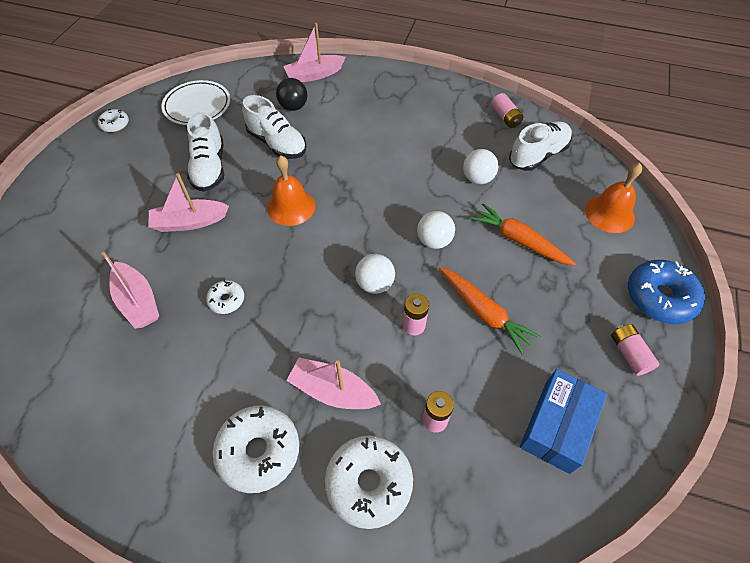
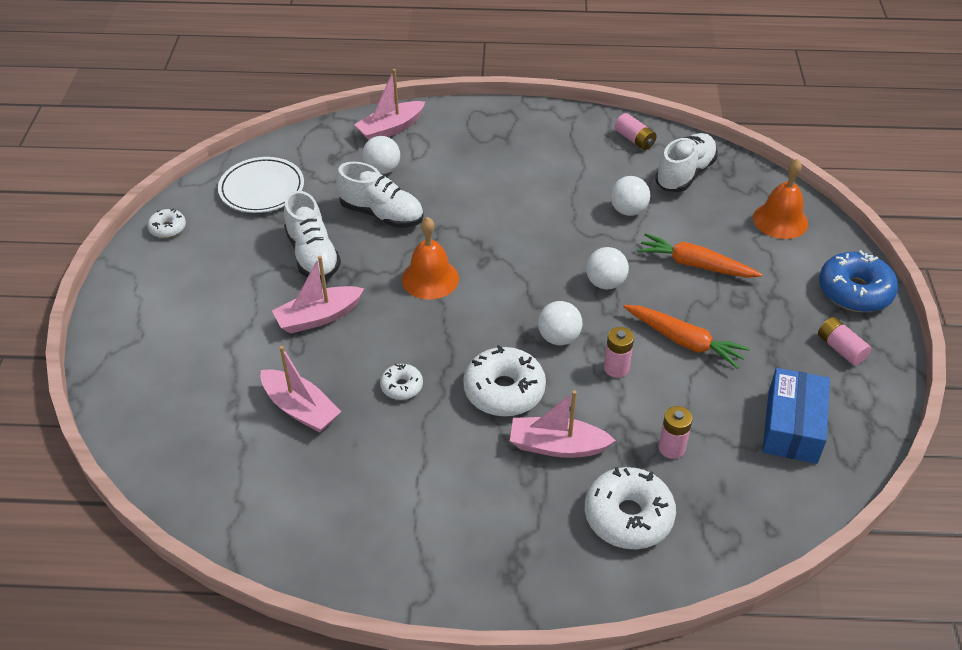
camera: 15 degrees left, 10 degrees down
white donut [212,405,299,493] -> white donut moved to [463,345,546,417]
black ball [276,78,307,111] -> white ball [362,136,400,174]

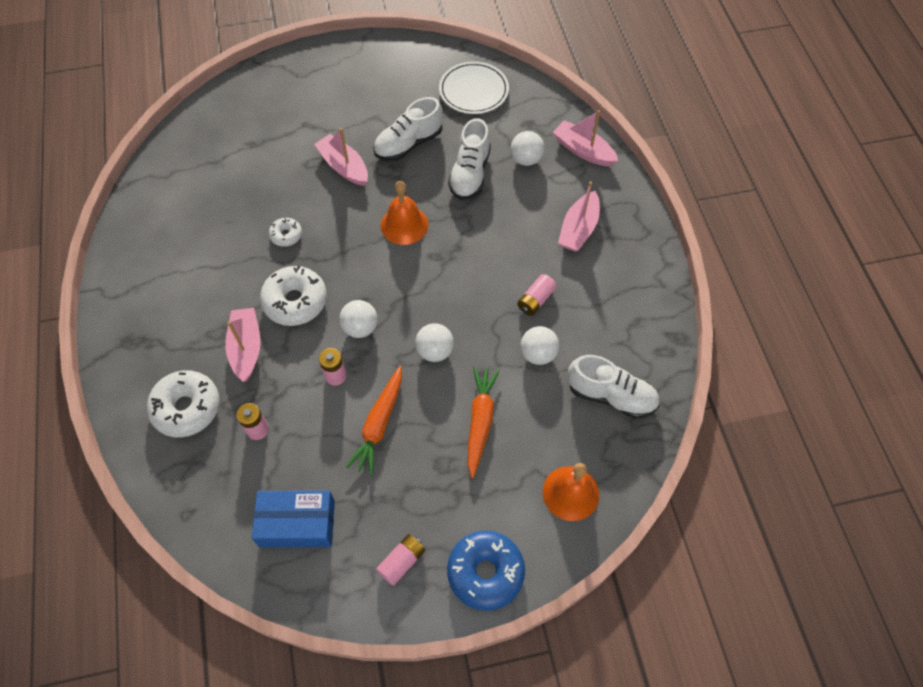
camera: 75 degrees right, 15 degrees up
white donut [147,208,186,238] -> none
pink boat [260,346,341,433] -> pink boat moved to [558,181,600,252]
pink battery [615,113,657,150] -> pink battery moved to [517,274,557,316]

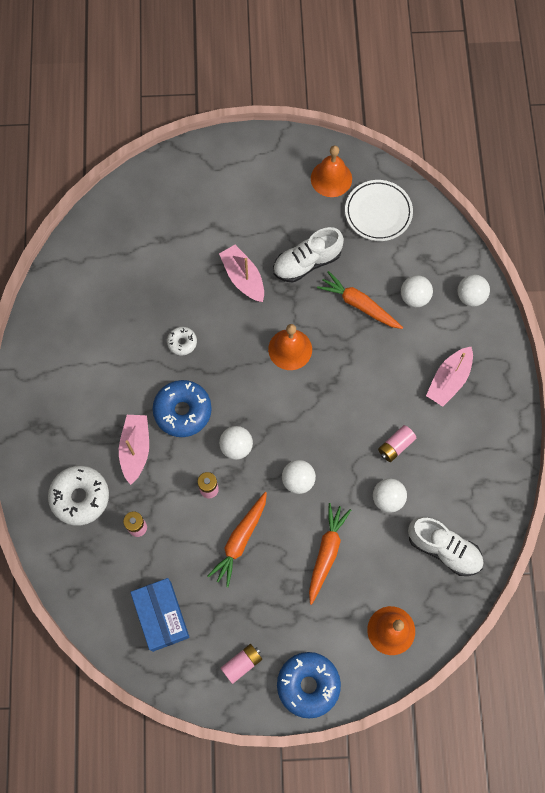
camera: 10 degrees right, 10 degrees up
blue box [252,490,335,547] -> blue box turned 60 degrees clockwise [130,578,190,652]
white donut [260,265,327,326] -> blue donut [153,380,212,437]
white shoe [448,118,491,200] -> orange carrot [317,271,403,329]
pink boat [553,110,618,166] -> white ball [457,274,490,307]
none -> orange bell [311,145,352,197]

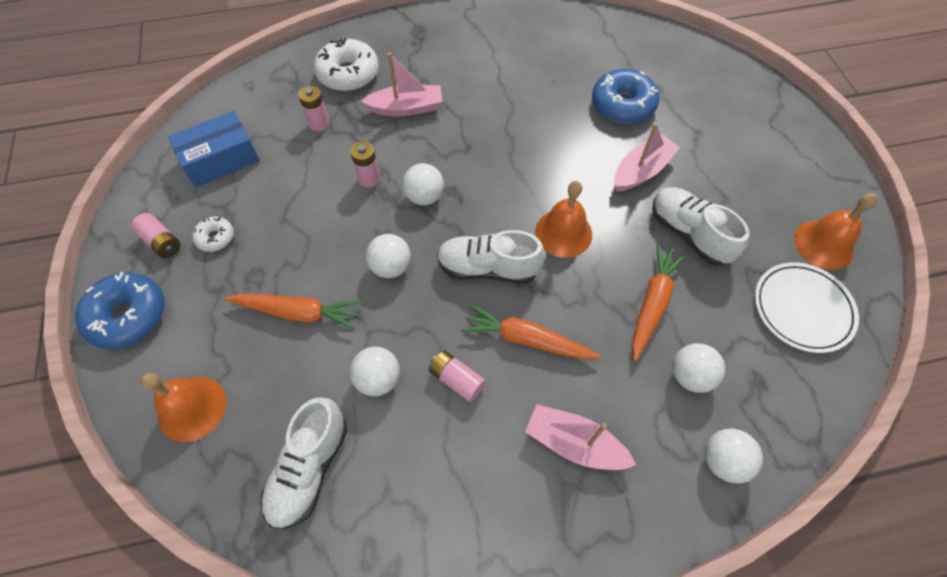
camera: 80 degrees right, 10 degrees down
blue donut [153,380,212,437] -> blue donut moved to [592,69,660,124]
white donut [167,327,197,355] -> white donut moved to [192,217,234,252]
orange carrot [207,492,267,587] -> orange carrot moved to [461,304,601,359]
none -> white shoe [437,230,545,284]

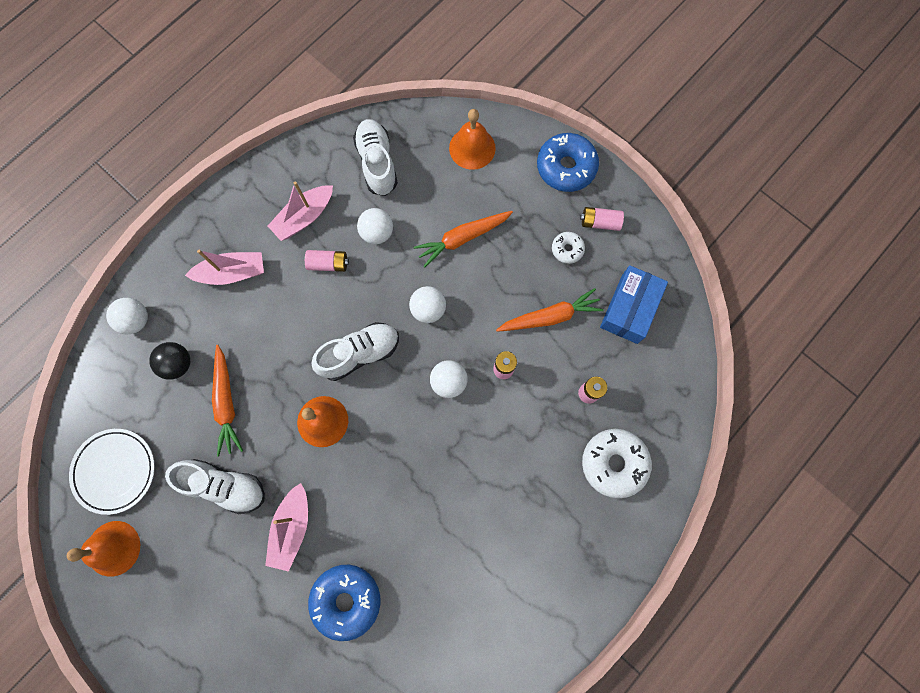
camera: 145 degrees right, 15 degrees up
pink boat [361,53,443,116] -> pink boat moved to [268,181,333,241]
orange carrot [461,304,601,359] -> orange carrot moved to [496,288,604,332]
white ball [673,343,725,393] -> black ball [149,342,190,380]

